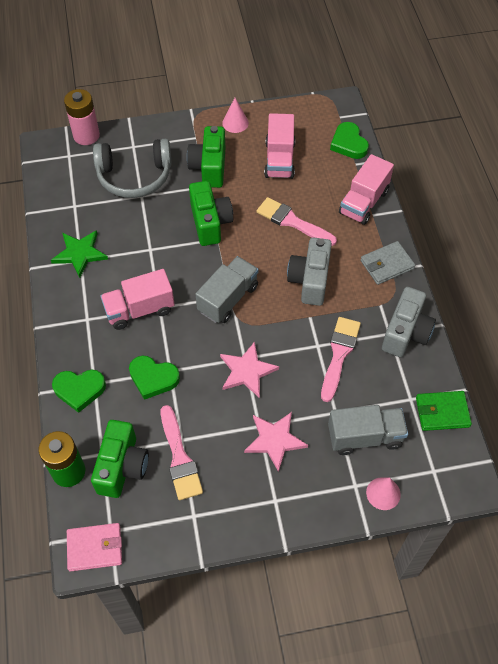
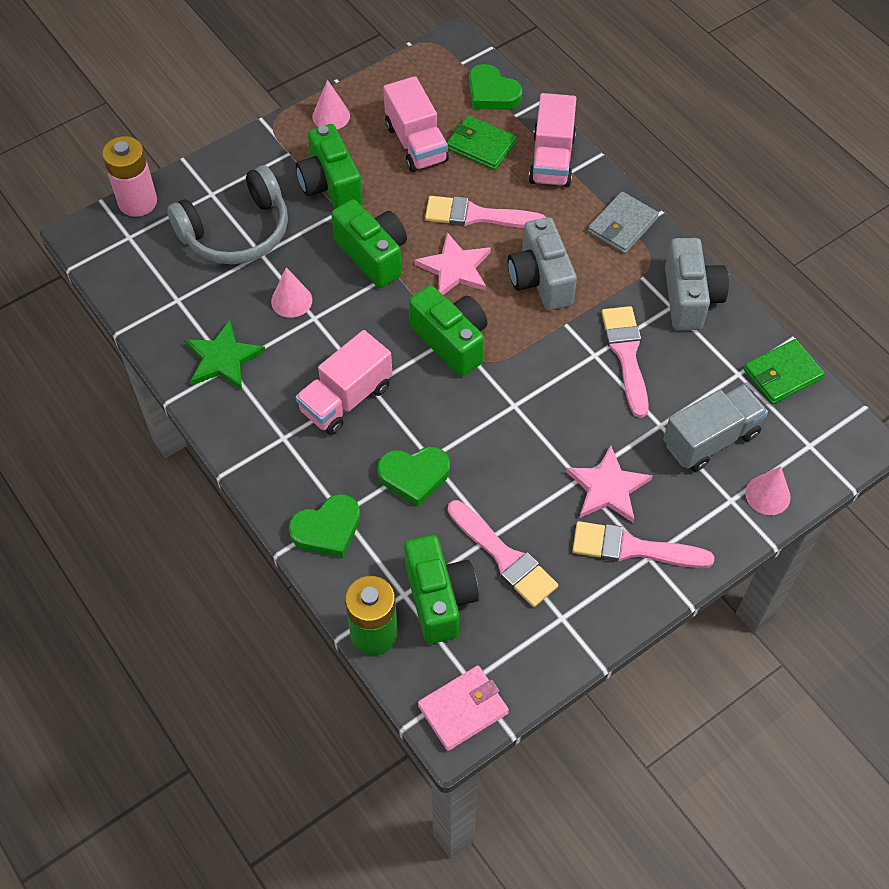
camera: 25 degrees left, 0 degrees up
grey truck [195,256,258,323] -> green camera [409,285,487,377]
pink star [220,342,279,398] -> pink star moved to [415,232,491,295]
none -> pink cone [271,267,312,318]
none -> green wallet [447,116,517,170]
none -> pink brush [572,521,714,568]

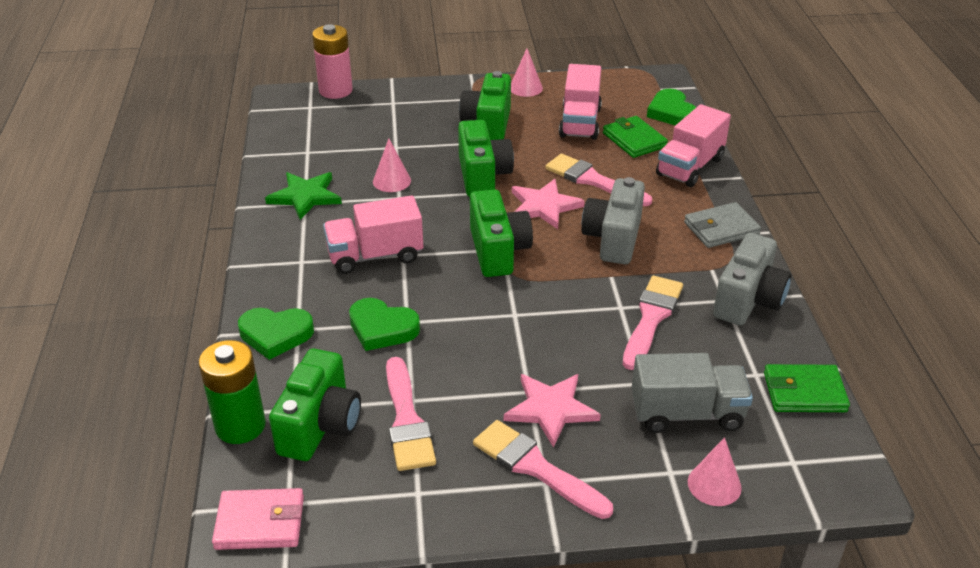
camera: 30 degrees right, 20 degrees down
grey headphones [167,165,288,264] -> none

